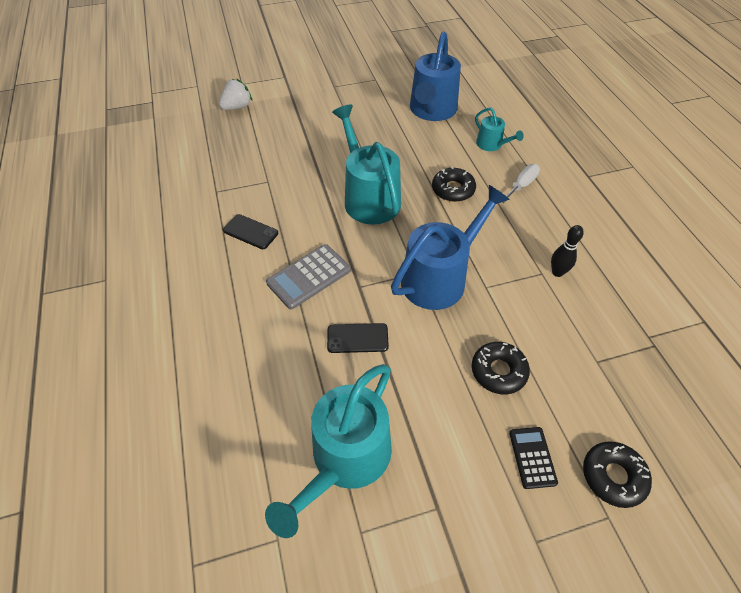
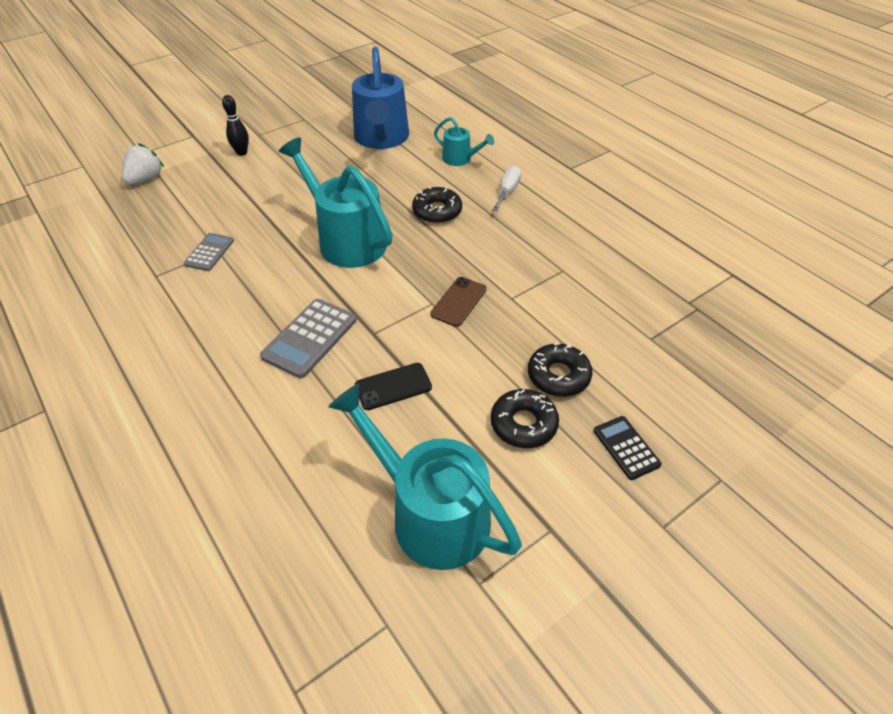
camera: 20 degrees left, 5 degrees down
black phone [223,214,278,249] -> none
turquoise watering can [265,364,392,538] -> turquoise watering can turned 120 degrees clockwise [328,383,522,570]
blue watering can [391,185,510,310] -> brown phone [430,277,487,327]
black bowling pin [551,225,584,277] -> black bowling pin moved to [222,95,249,156]
black donut [583,441,652,508] -> black donut moved to [491,389,559,448]
none -> grey calculator [184,233,234,271]

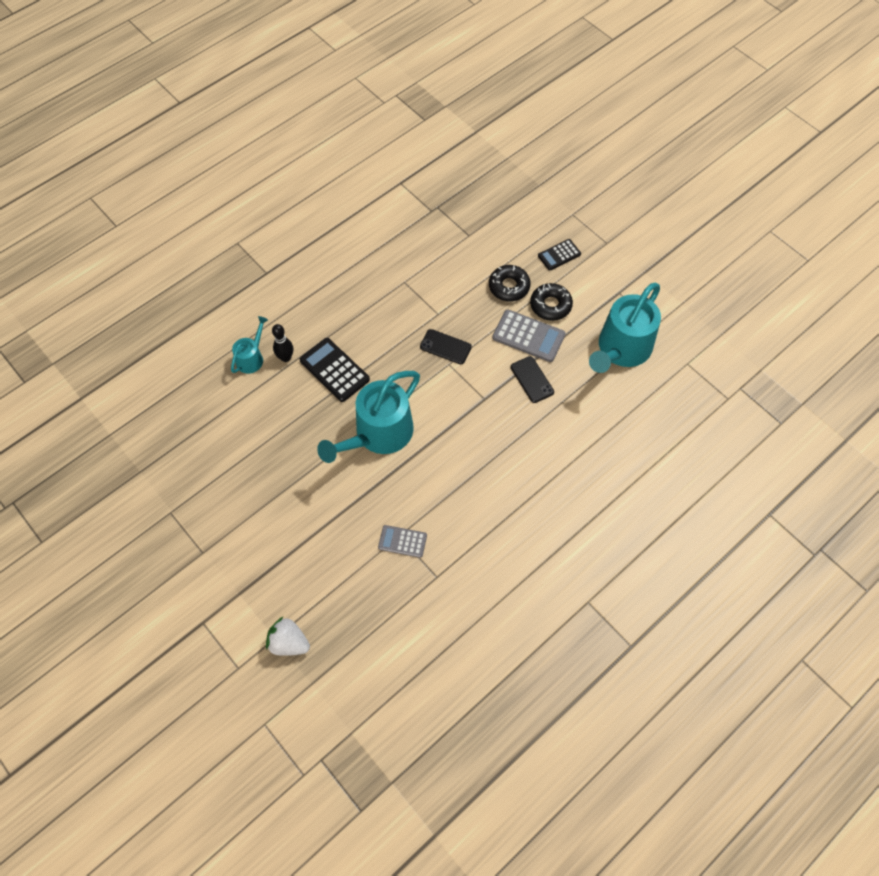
camera: 95 degrees left, 15 degrees up
black bowling pin [222,95,249,156] -> black bowling pin moved to [272,324,293,362]
grey calculator [260,299,356,378] -> grey calculator moved to [492,310,566,362]
blue watering can [352,47,409,149] -> none
black donut [412,187,462,224] -> black calculator [300,338,370,402]
brown phone [430,277,487,327] -> black phone [420,329,472,364]
white screwdriver [492,166,521,211] -> none

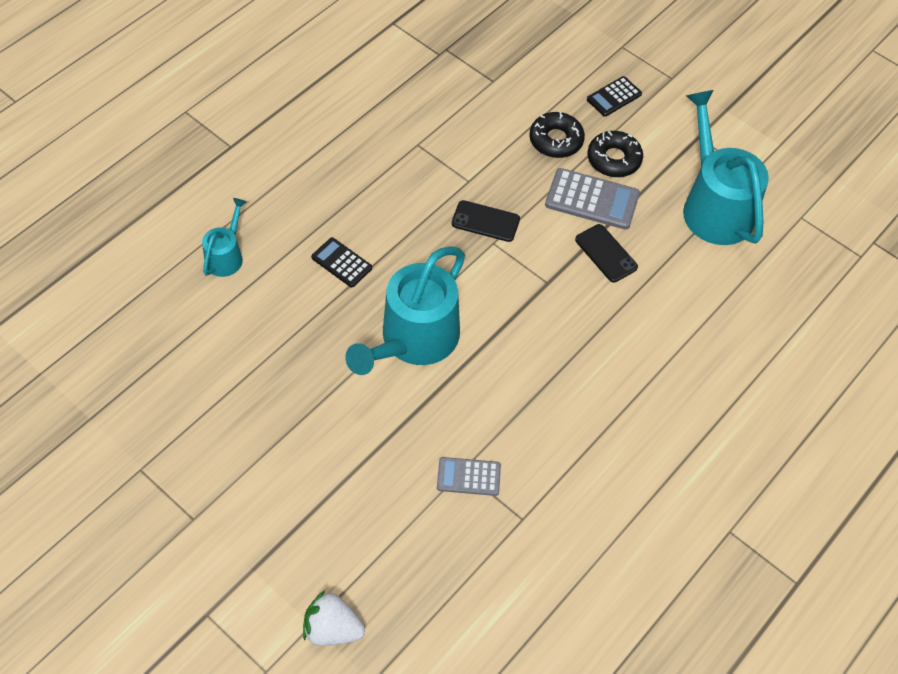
camera: 10 degrees left, 5 degrees down
black bowling pin [272,324,293,362] -> none
black calculator [300,338,370,402] -> black calculator [311,237,372,287], size x0.62
turquoise watering can [589,283,661,373] -> turquoise watering can turned 135 degrees clockwise [683,90,769,245]

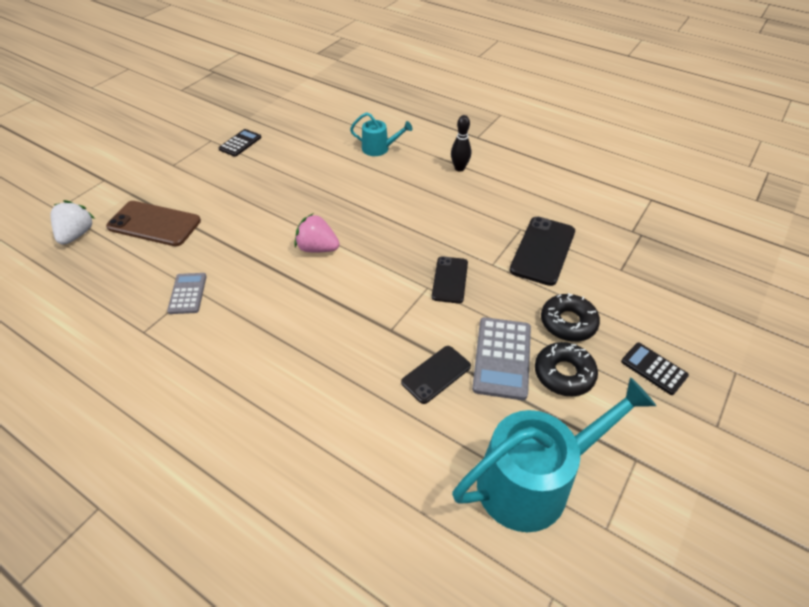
camera: 85 degrees right, 10 degrees down
black calculator [311,237,372,287] -> black calculator moved to [219,129,261,157]
turquoise watering can [345,246,465,375] -> pink strawberry [295,214,340,252]
none -> brown phone [106,201,201,246]
none -> black bowling pin [451,115,471,172]
none -> black phone [509,217,575,286]

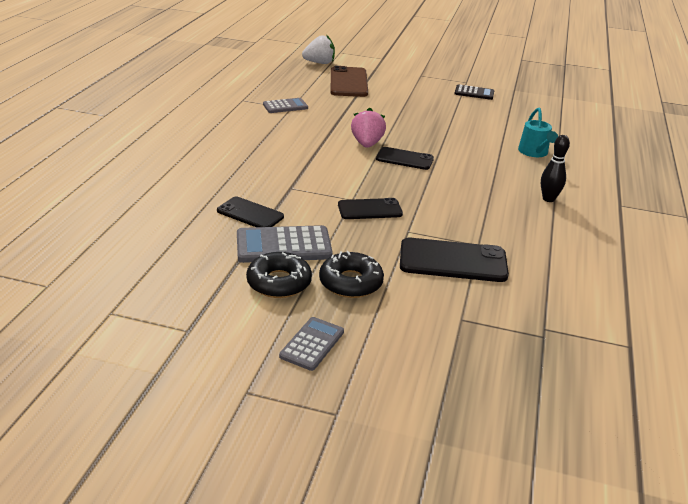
camera: 70 degrees right, 15 degrees down
turquoise watering can [452,377,656,532] -> none
black calculator [621,343,689,395] -> grey calculator [279,317,344,371]
none -> black phone [376,147,434,170]

